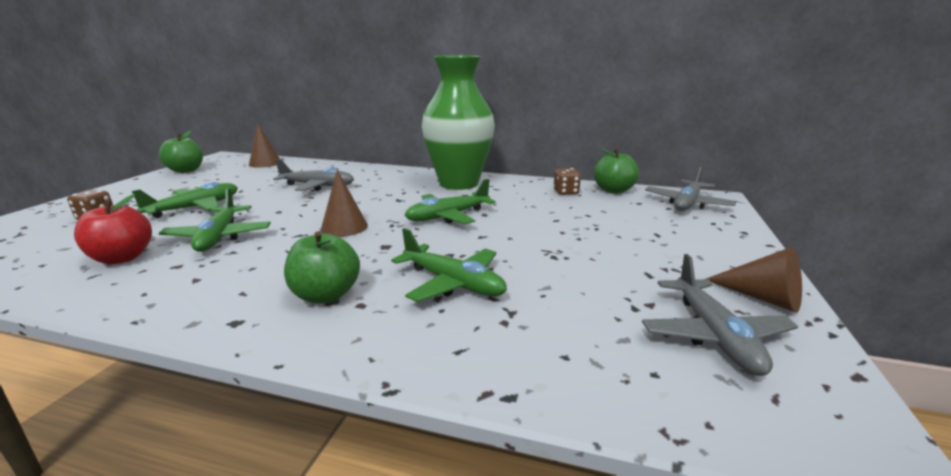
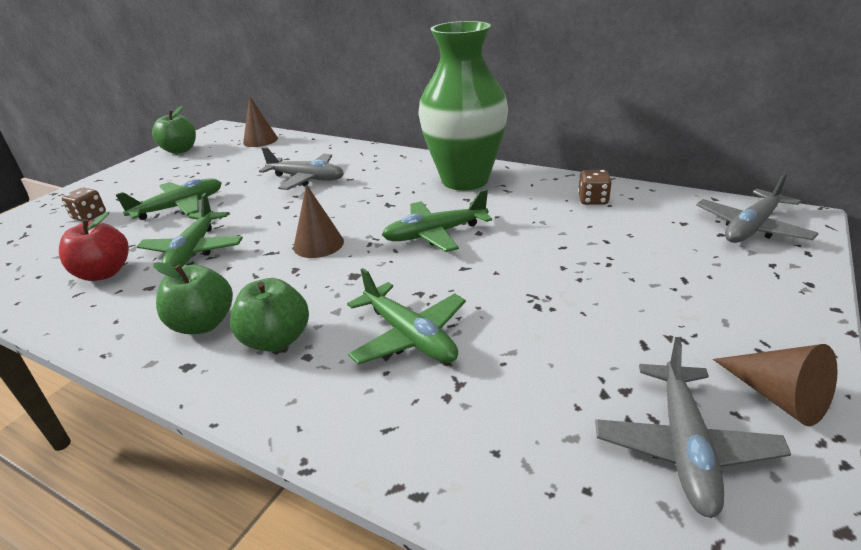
camera: 15 degrees right, 10 degrees up
green apple [594,148,639,193] -> green apple moved to [153,262,233,334]

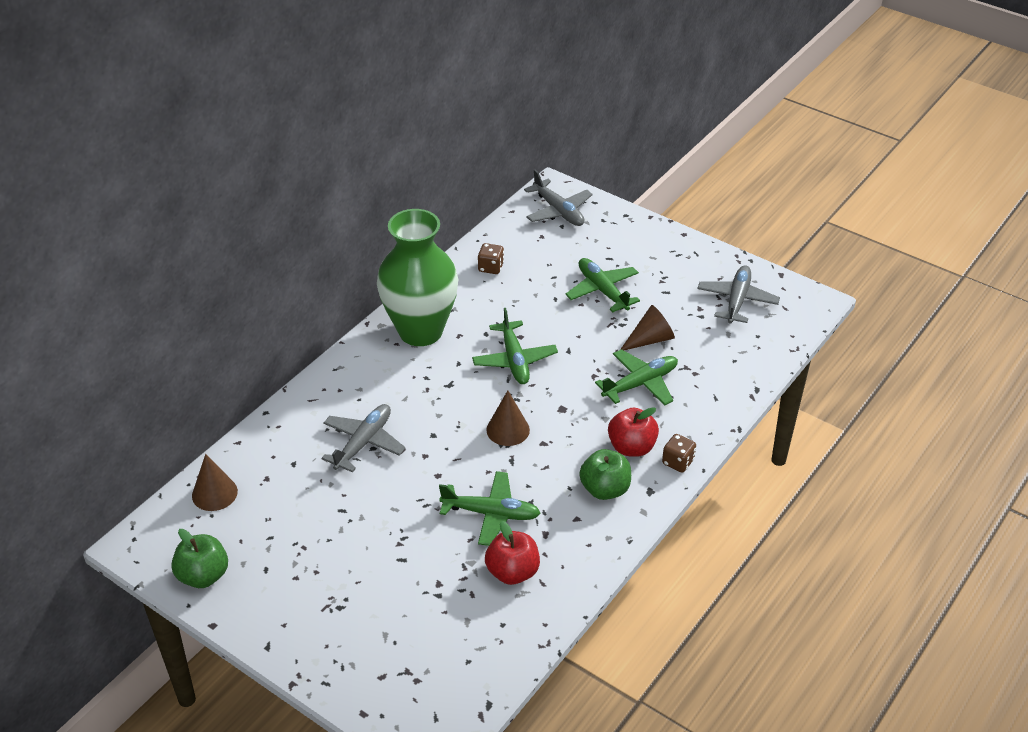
camera: 85 degrees left, 10 degrees up
brown dice [62,188,106,221] -> brown dice moved to [662,434,696,473]
green plane [115,179,222,220] -> green plane moved to [565,258,640,312]
green apple [230,278,309,352] -> red apple [608,407,659,457]
grey plane [595,337,791,518] -> grey plane turned 90 degrees counterclockwise [697,265,780,324]
brown cone [713,344,838,426] -> brown cone moved to [620,305,675,350]

